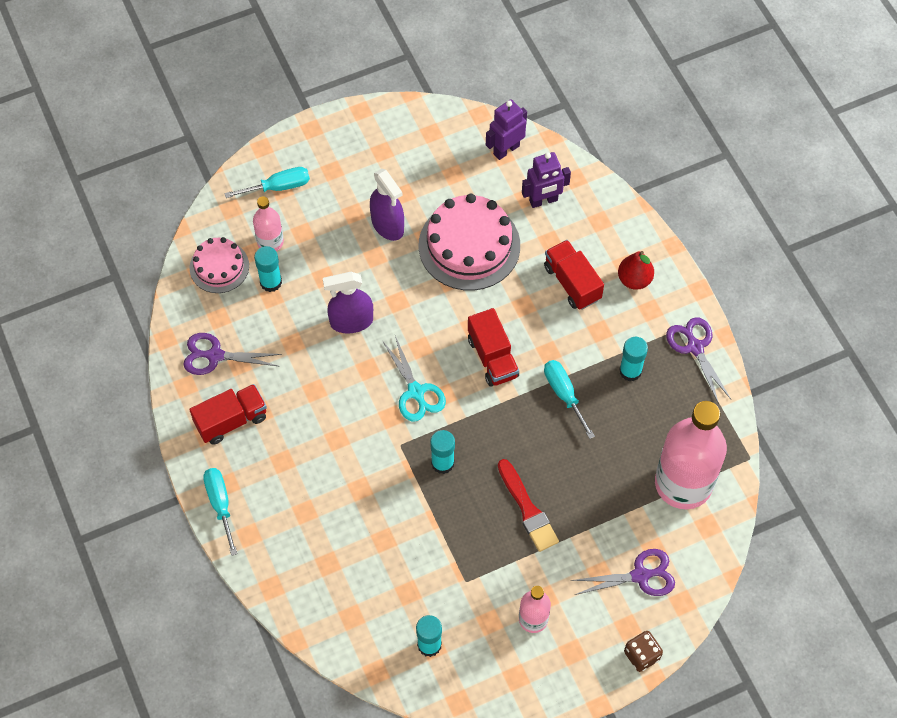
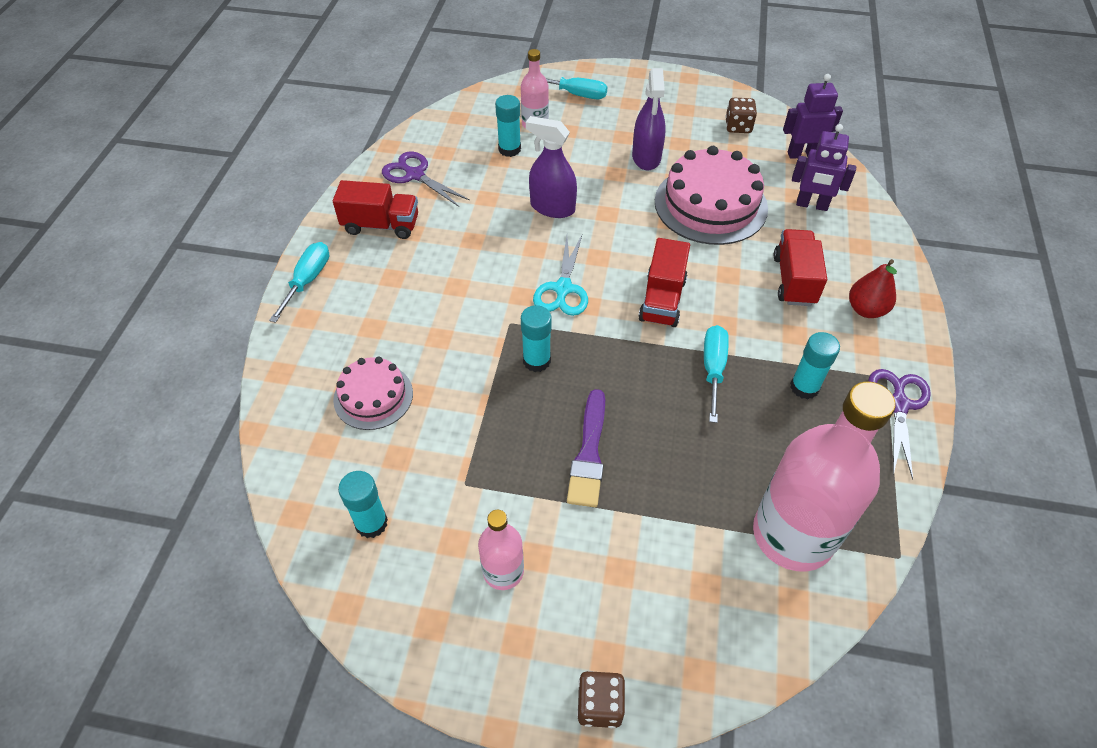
camera: 35 degrees right, 10 degrees down
pink cake [190,237,249,293] -> pink cake moved to [333,357,413,430]
red brush [498,459,559,552] -> purple brush [567,389,605,507]
purple scissors [571,549,675,596] -> none
none -> brown dice [725,98,757,133]

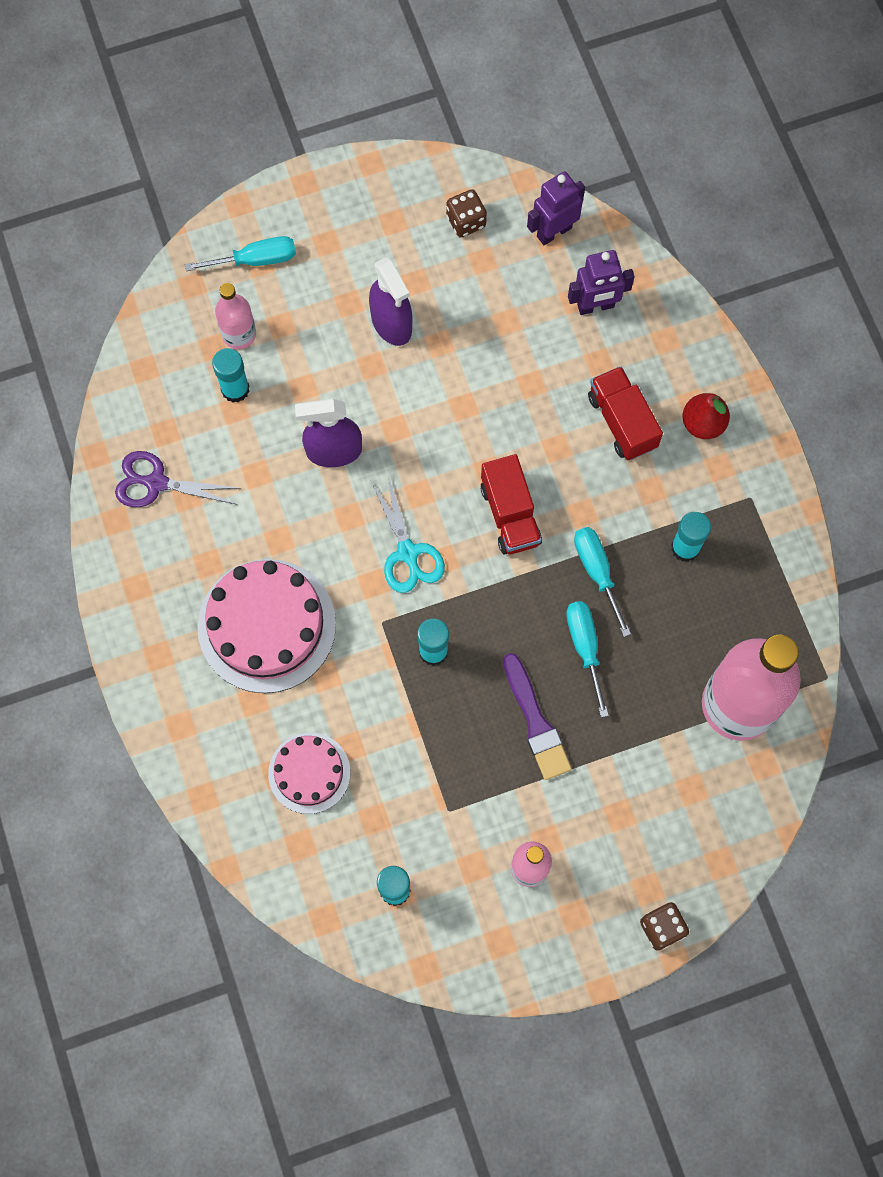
camera: 30 degrees left, 20 degrees up
turquoise screwdriver [269,242,329,323] -> turquoise screwdriver moved to [566,601,609,717]
red truck [333,180,418,239] -> none
pink cake [655,146,768,245] -> pink cake moved to [198,559,336,693]
purple scissors [869,369,931,480] -> none

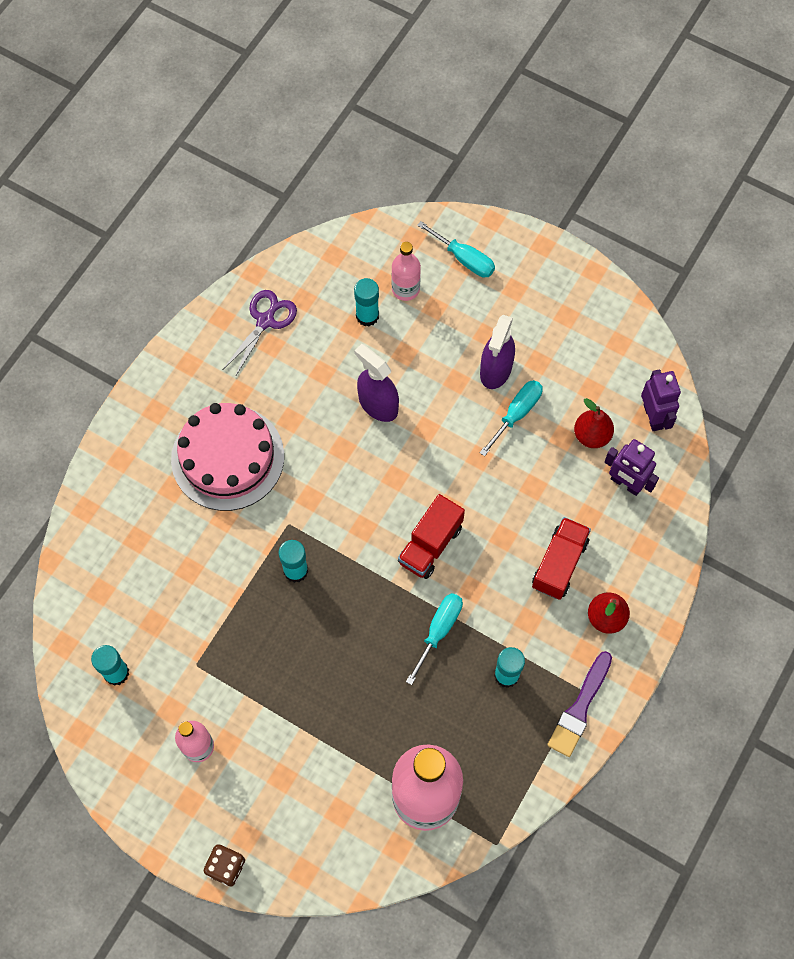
camera: 50 degrees right, 5 degrees down
purple scissors [115,451,240,507] -> purple scissors turned 60 degrees clockwise [223,290,297,377]
pink cake [268,733,350,814] -> none
turquoise scissors [371,473,445,593] -> none
brown dice [446,189,487,238] -> none
purple brush [503,653,572,780] -> purple brush moved to [547,651,612,757]
purple robot [527,171,585,245] -> purple robot turned 60 degrees clockwise [641,369,681,431]
turquoise screwdriver [566,601,609,717] -> turquoise screwdriver moved to [480,380,543,456]
none -> red pear [574,398,614,448]

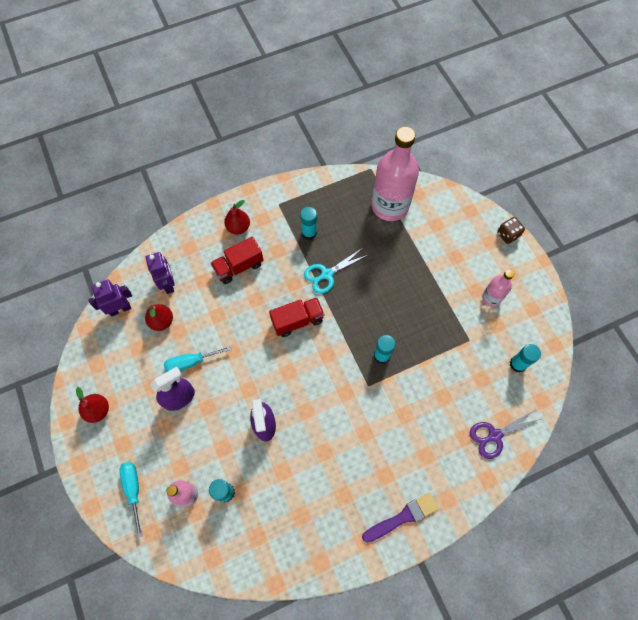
camera: 145 degrees left, 0 degrees up
pink cake [171,403,284,511] -> none
purple scissors [223,290,297,377] -> purple scissors moved to [469,409,541,459]
turquoise screwdriver [406,593,463,685] -> turquoise scissors [304,249,368,294]
purple brush [547,651,612,757] -> purple brush moved to [362,493,439,543]
purple robot [641,369,681,431] -> purple robot turned 45 degrees clockwise [88,280,132,316]
none -> red pear [76,387,109,423]

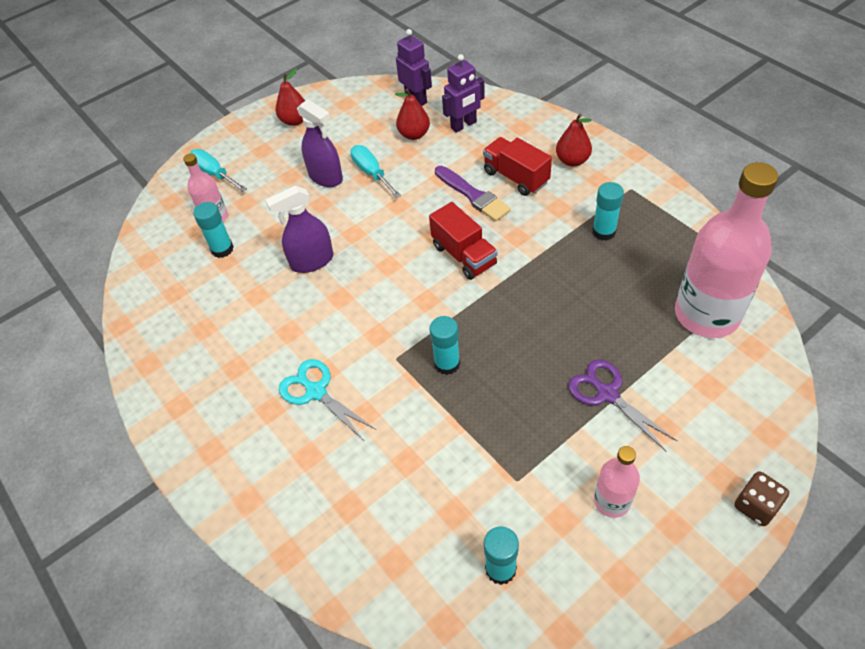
camera: 80 degrees right, 15 degrees down
turquoise screwdriver [119,462,143,538] -> turquoise screwdriver turned 105 degrees counterclockwise [190,149,247,192]
turquoise scissors [304,249,368,294] -> turquoise scissors moved to [279,359,376,440]
purple brush [362,493,439,543] -> purple brush moved to [435,166,511,222]
purple scissors [469,409,541,459] -> purple scissors moved to [568,359,678,451]

